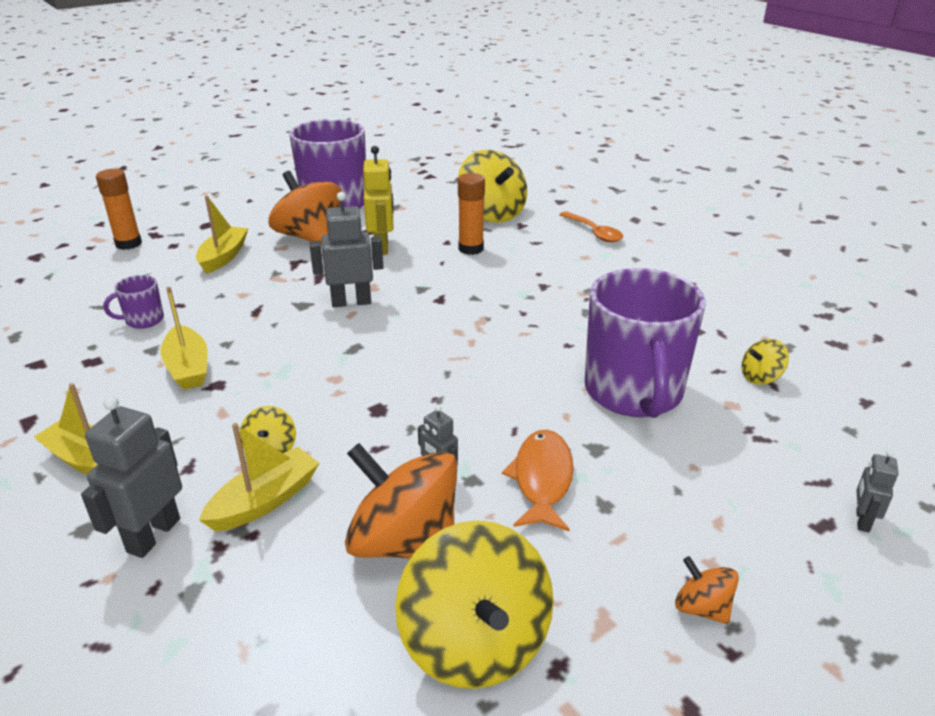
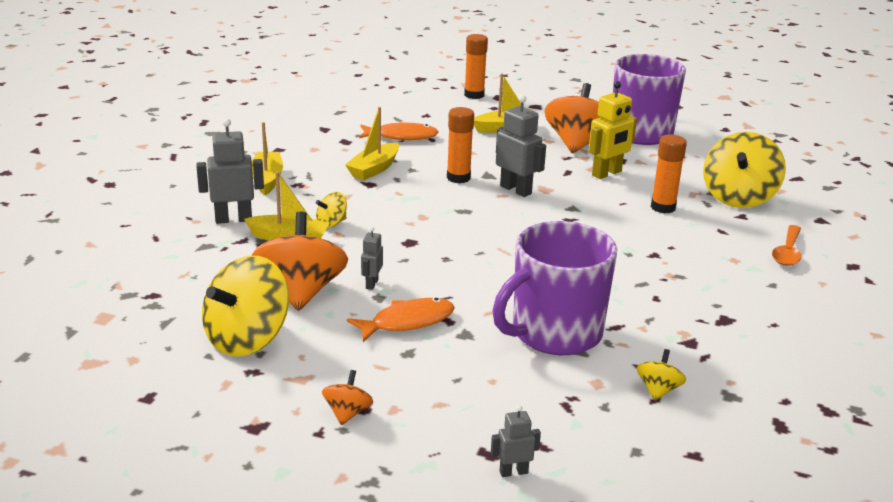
camera: 55 degrees right, 5 degrees down
purple mug [103,275,164,329] -> orange fish [359,122,439,140]
yellow spinning top [742,339,789,385] -> yellow spinning top turned 75 degrees clockwise [637,349,686,400]
none -> orange glue stick [447,107,474,183]

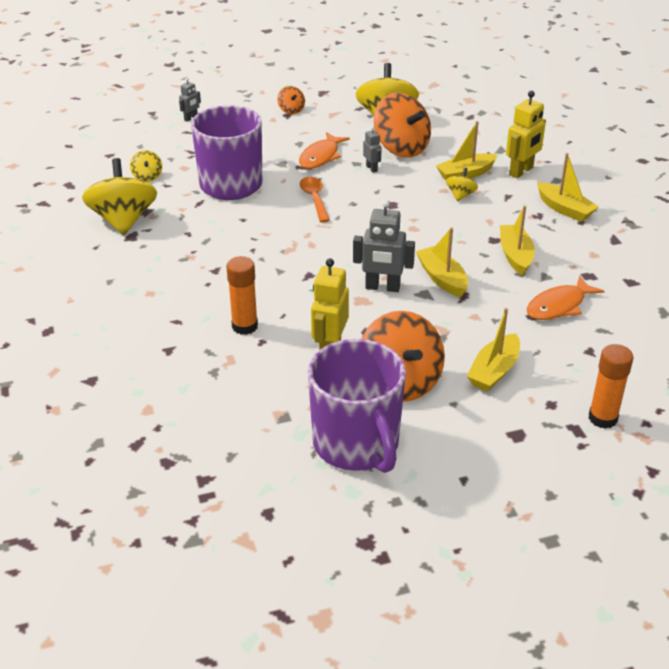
camera: 145 degrees right, 10 degrees up
grey robot [196,118,264,224] -> yellow robot [506,91,546,178]
orange glue stick [447,107,474,183] -> yellow boat [416,227,468,297]
yellow spinning top [703,132,786,208] -> yellow spinning top moved to [82,158,157,235]
orange spoon [772,225,801,266] -> orange spoon moved to [300,177,330,223]

